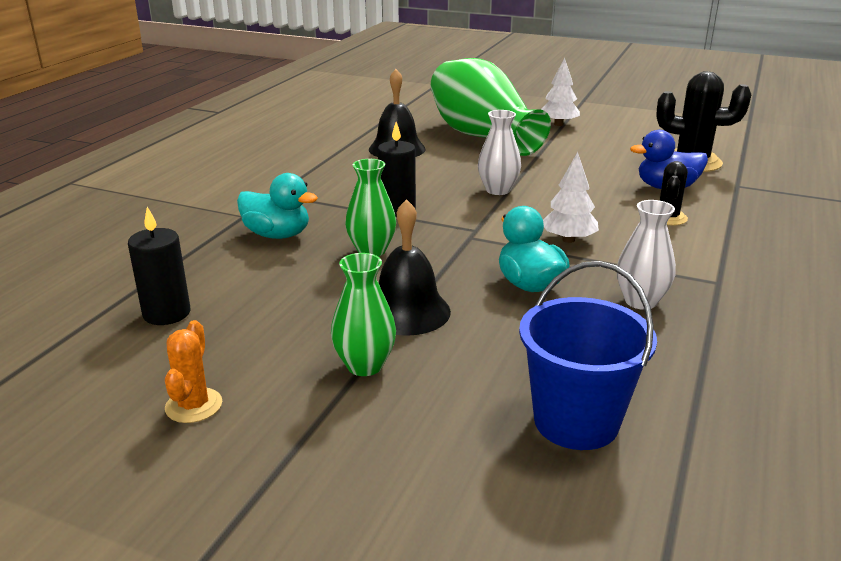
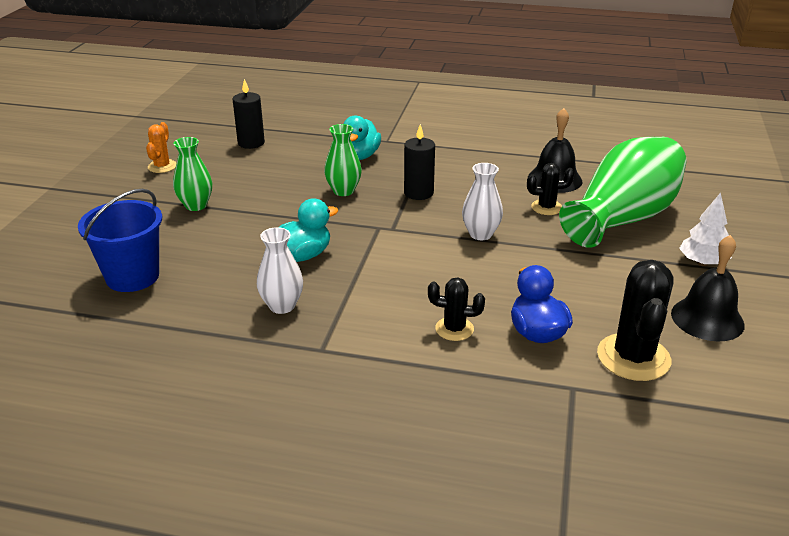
camera: 80 degrees right, 5 degrees up
orange cactus [165,320,222,423] -> orange cactus turned 75 degrees counterclockwise [146,122,177,173]
black bell [379,199,451,336] -> black bell moved to [671,235,745,341]
white tree [543,152,599,243] -> none
none -> black cactus [527,163,574,215]

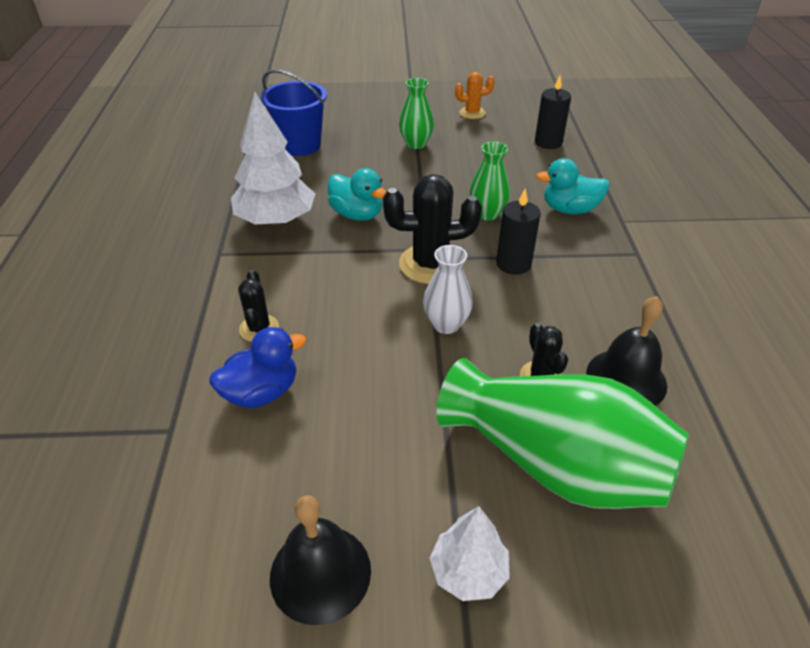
camera: 75 degrees right, 10 degrees up
white vase [257,227,303,314] -> white tree [231,92,316,226]
black cactus [597,260,674,381] -> black cactus moved to [383,174,482,284]

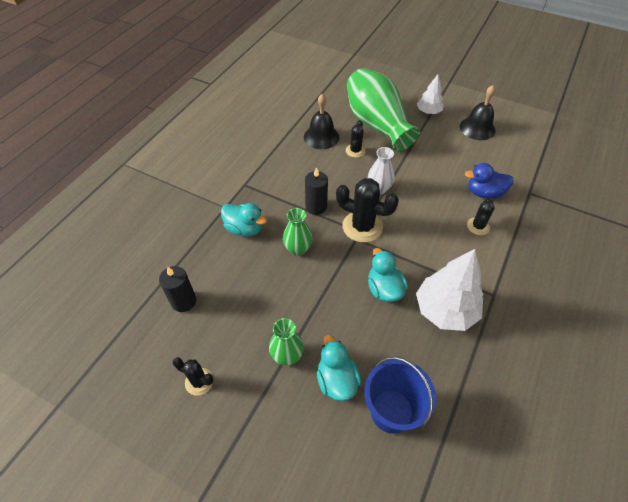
camera: 150 degrees left, 10 degrees up
orange cactus [455,72,495,119] -> black cactus [173,357,214,396]
none -> turquoise duck [317,335,361,401]

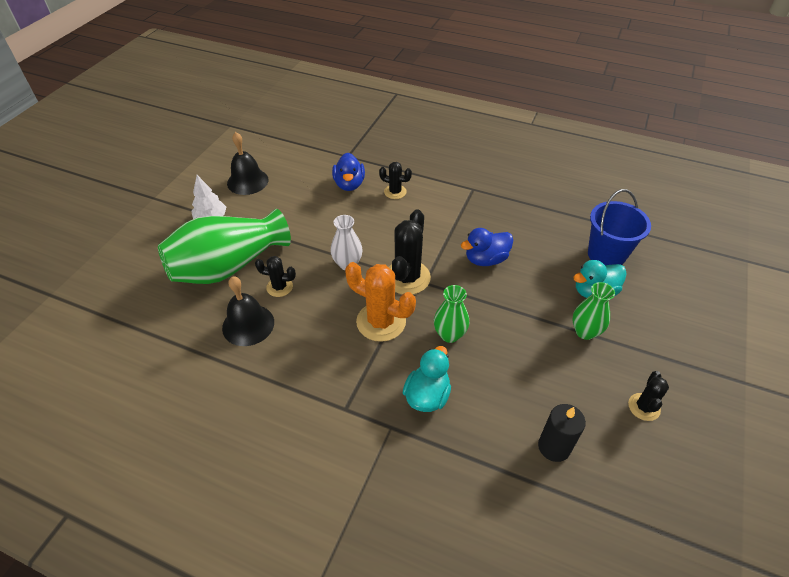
camera: 95 degrees left, 5 degrees down
black candle [305,167,328,215] -> orange cactus [345,262,416,342]
turquoise duck [368,248,408,302] -> blue duck [461,228,513,266]
white tree [416,249,483,331] -> none

